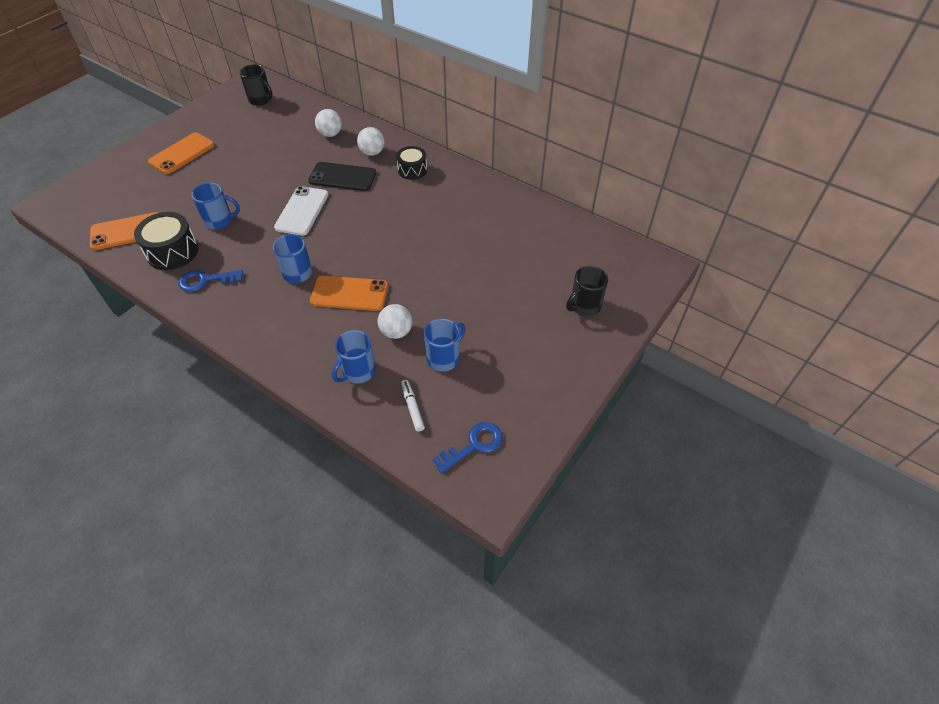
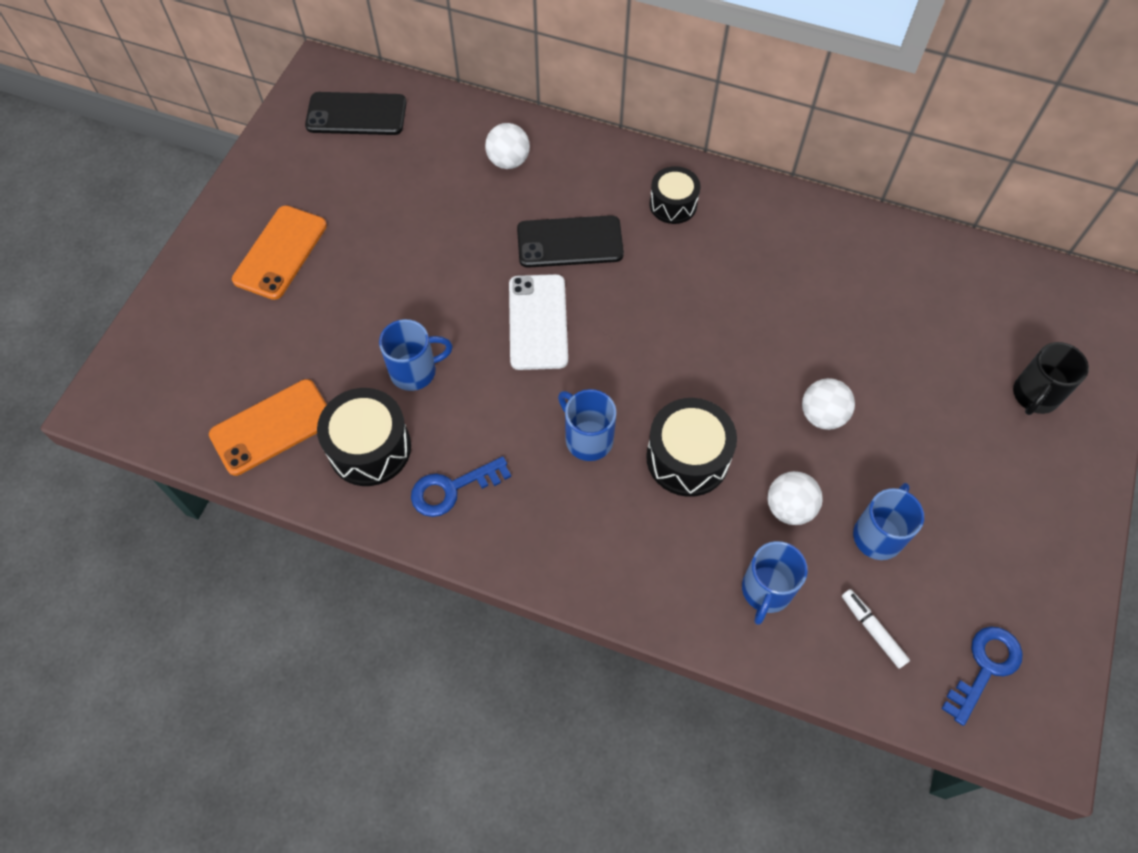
camera: 15 degrees left, 10 degrees up
black mug [239,64,273,106] -> black phone [305,92,406,135]
orange phone [310,276,388,311] -> black drum [646,398,737,497]
white ball [357,127,385,156] -> white ball moved to [802,378,855,430]

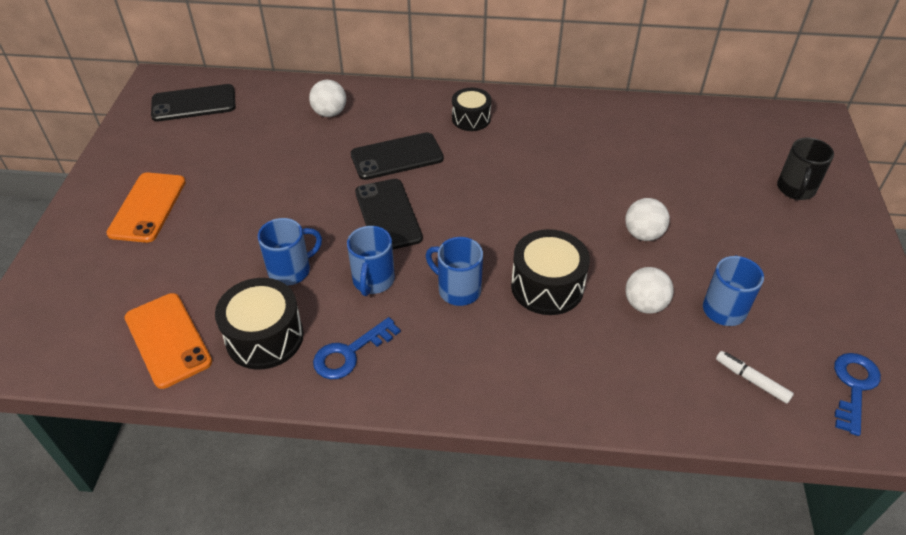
camera: 15 degrees left, 15 degrees down
orange phone [209,379,327,476] -> orange phone turned 75 degrees counterclockwise [125,293,212,389]
white phone [509,274,568,370] -> black phone [355,179,423,249]
blue mug [742,541,808,625] -> blue mug moved to [347,226,395,296]

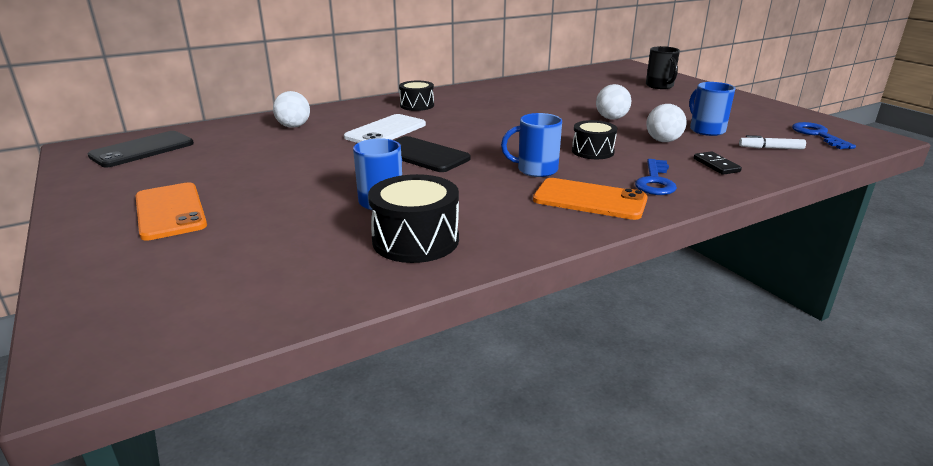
camera: 35 degrees left, 20 degrees down
orange phone [125,293,212,389] -> orange phone moved to [533,178,648,220]
blue key [313,317,401,379] -> blue key moved to [635,159,677,195]
blue mug [347,226,395,296] -> none
black phone [351,132,444,180] -> white phone [344,114,426,143]
black drum [511,229,590,315] -> black drum [572,120,617,159], size x0.66
none -> black domino [694,151,742,175]

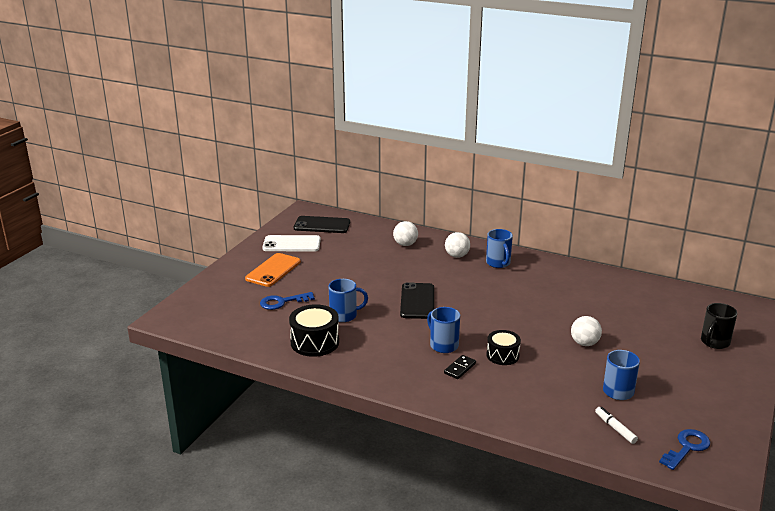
camera: 55 degrees right, 0 degrees up
white phone [344,114,426,143] -> white phone moved to [262,235,321,252]
black drum [399,81,434,111] -> blue mug [486,229,513,268]
orange phone [533,178,648,220] -> none
blue key [635,159,677,195] -> blue key moved to [260,292,315,310]
white ball [646,104,686,142] -> white ball moved to [445,232,470,258]
black domino [694,151,742,175] -> black domino moved to [444,355,476,379]

